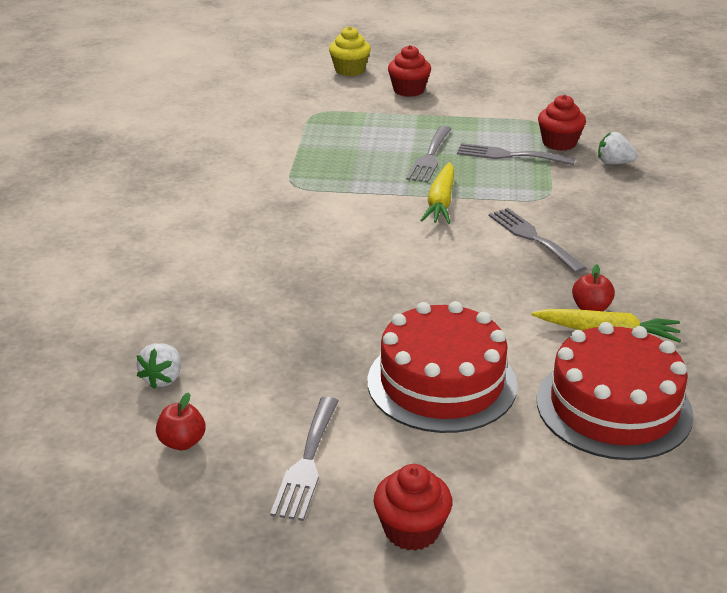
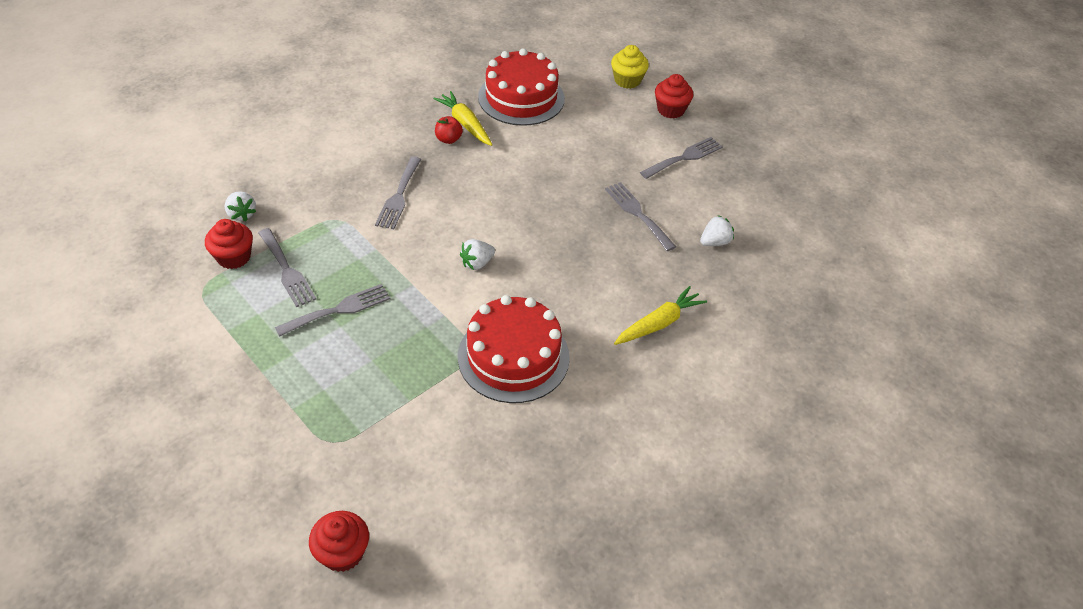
camera: 140 degrees left, 15 degrees up
red apple [156,392,205,450] -> none
yellow cupcake [329,26,371,76] -> yellow cupcake moved to [611,45,649,89]
red cake [367,301,517,433] -> red cake moved to [458,295,570,403]
red cupcake [388,45,431,97] -> red cupcake moved to [309,511,369,572]
yellow carrot [420,162,454,224] -> yellow carrot moved to [614,286,707,345]
none -> white strawberry [460,239,495,270]
none -> grey fork [605,182,676,251]

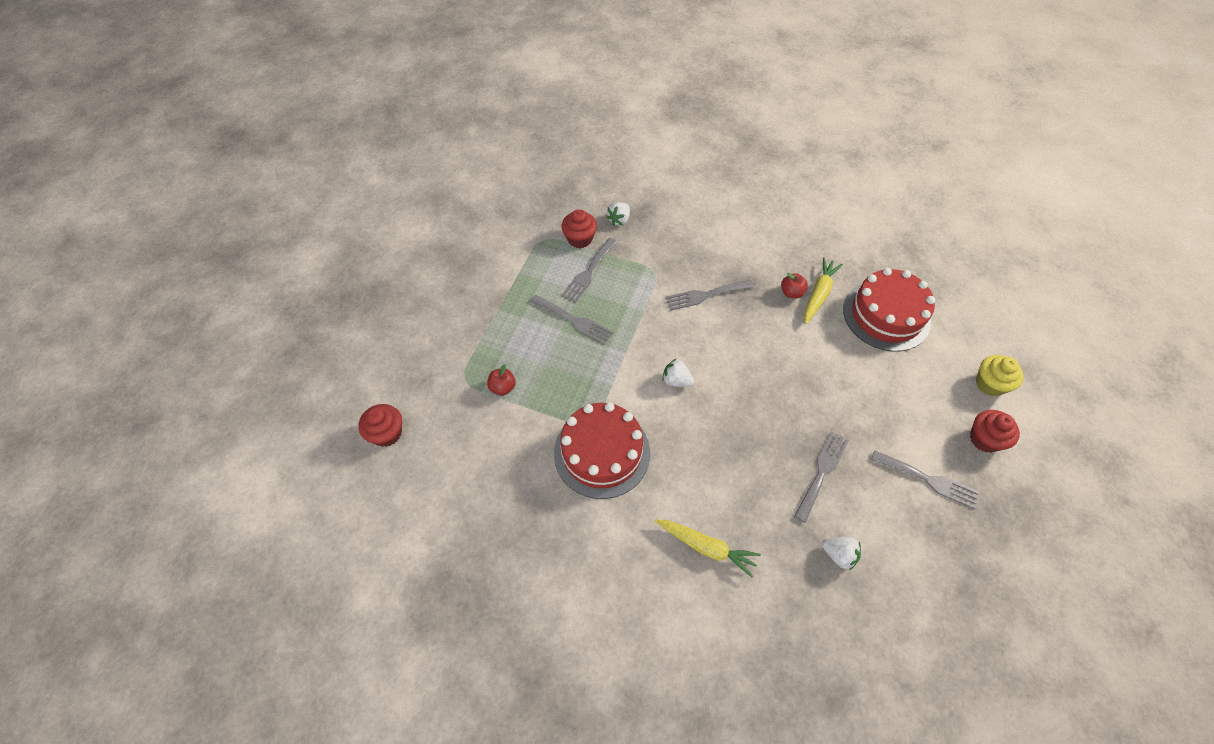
camera: 65 degrees right, 10 degrees up
none -> red apple [487,364,516,396]

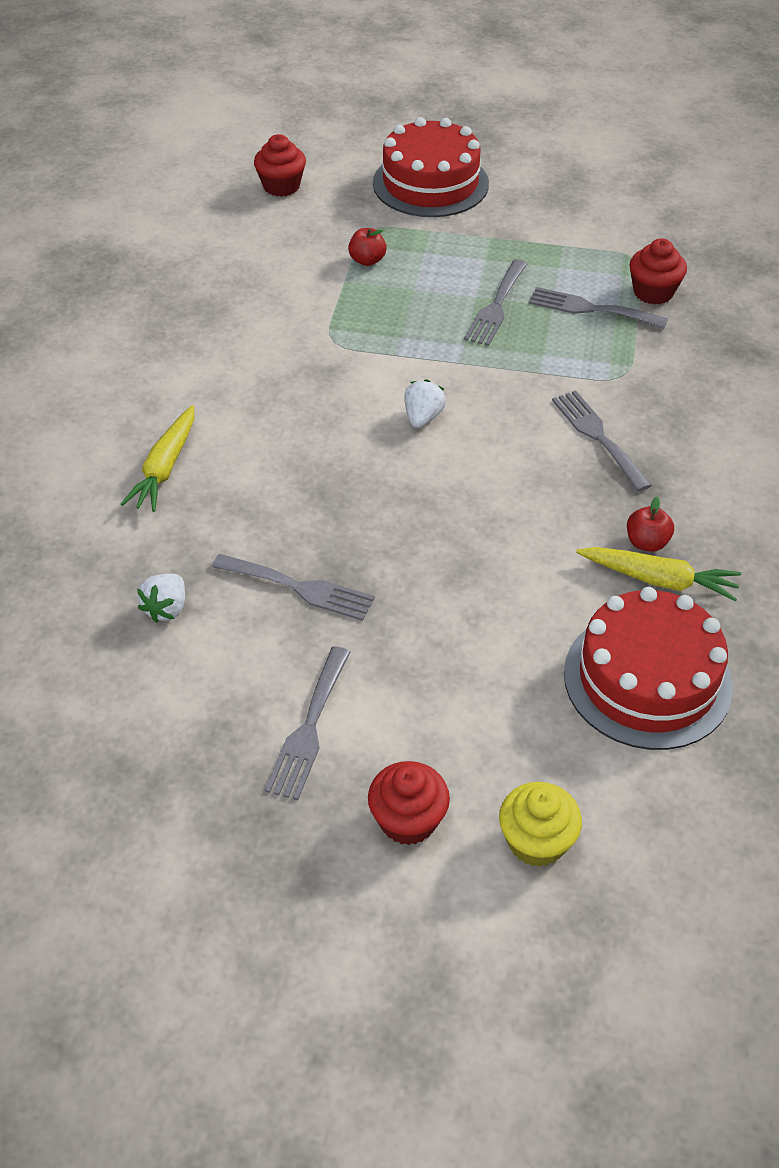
camera: 80 degrees right, 10 degrees down
red cake [554,402,650,499] -> red cake moved to [373,117,489,217]
white strawberry [606,202,630,226] -> none

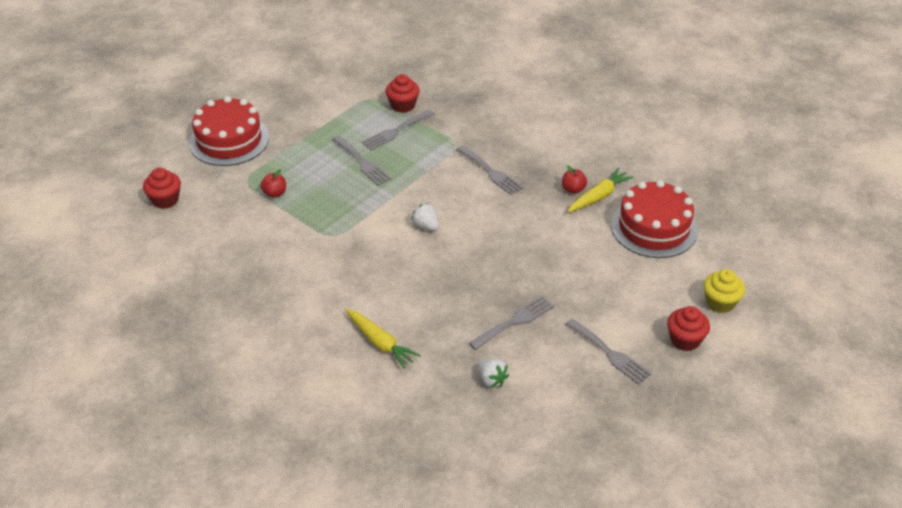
camera: 60 degrees left, 5 degrees down
grey fork [552,390,652,492] -> grey fork turned 135 degrees counterclockwise [456,145,523,195]

